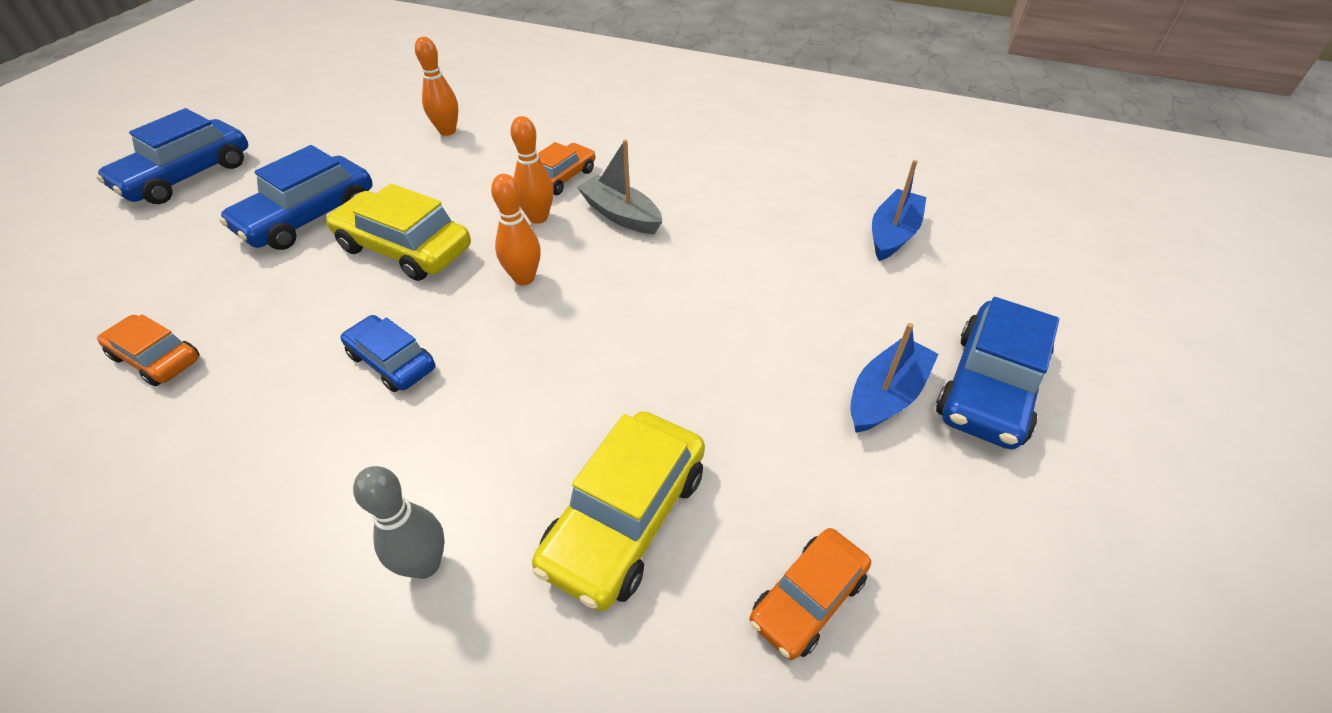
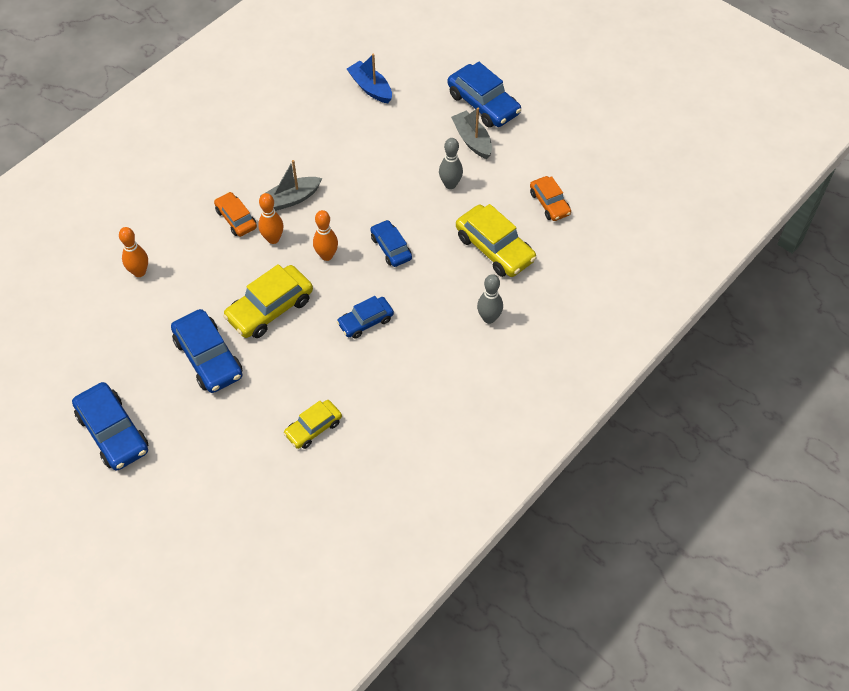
camera: 70 degrees left, 10 degrees up
orange car [97,314,200,386] -> yellow car [283,400,342,449]
blue boat [850,323,939,433] -> grey boat [451,108,492,159]
none -> blue car [370,220,412,267]
none -> grey bowling pin [439,138,463,189]

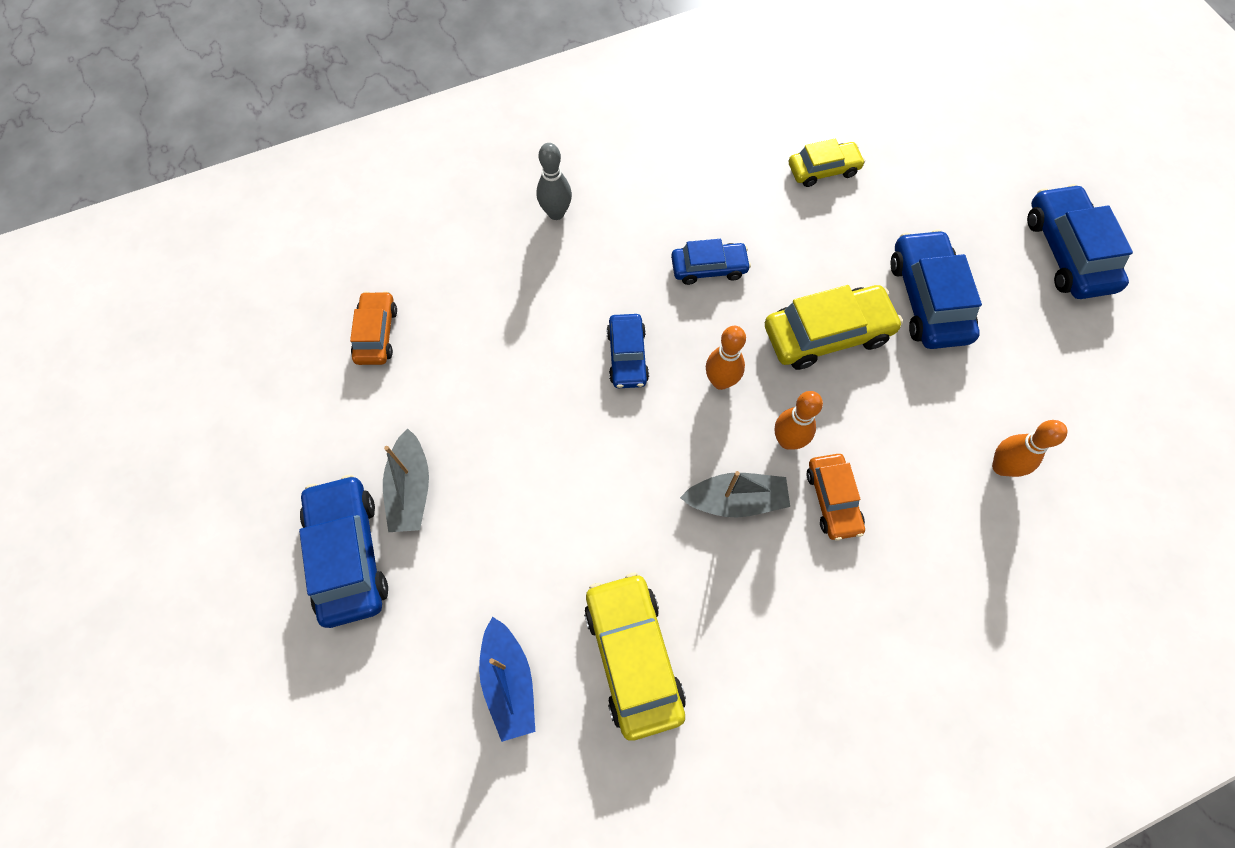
camera: 155 degrees left, 10 degrees up
grey bowling pin [439,138,463,189] -> none
yellow car [456,204,536,277] -> yellow car moved to [584,572,686,741]

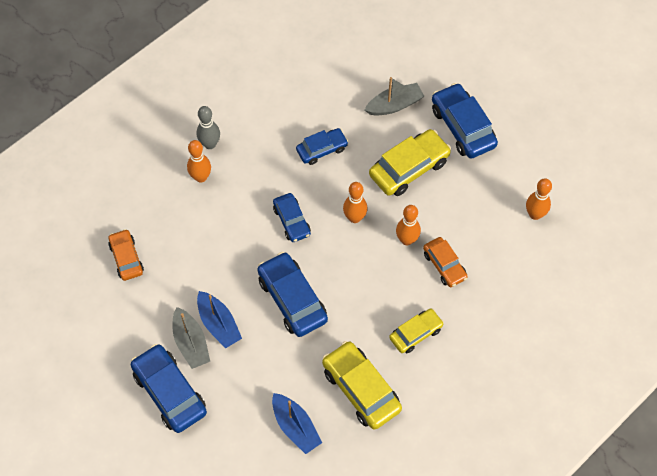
camera: 20 degrees left, 5 degrees down
grey boat [680,471,790,518] -> grey boat moved to [365,77,424,116]
yellow car [789,139,865,187] -> yellow car moved to [389,308,444,353]
blue car [1027,184,1133,299] -> blue car moved to [257,252,328,337]
none -> orange bowling pin [187,140,211,183]
none -> blue boat [197,291,242,349]

